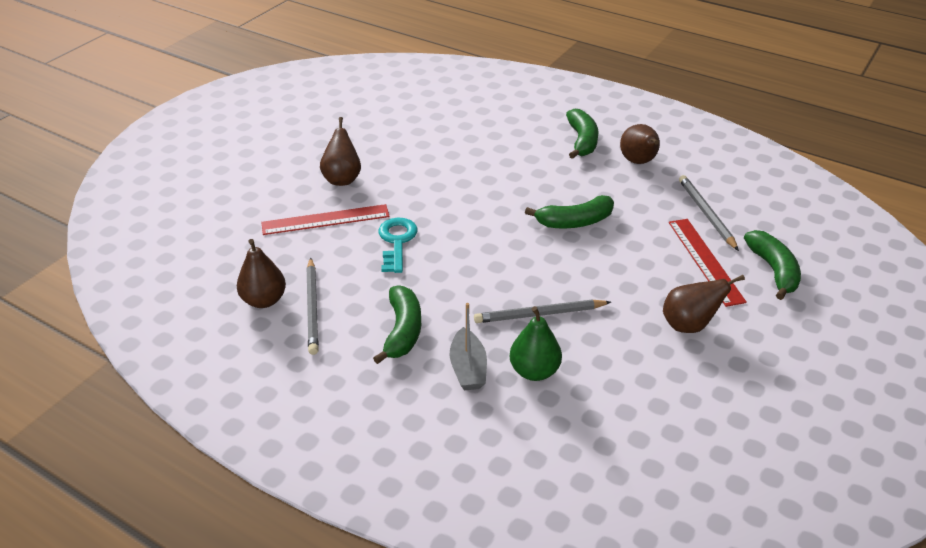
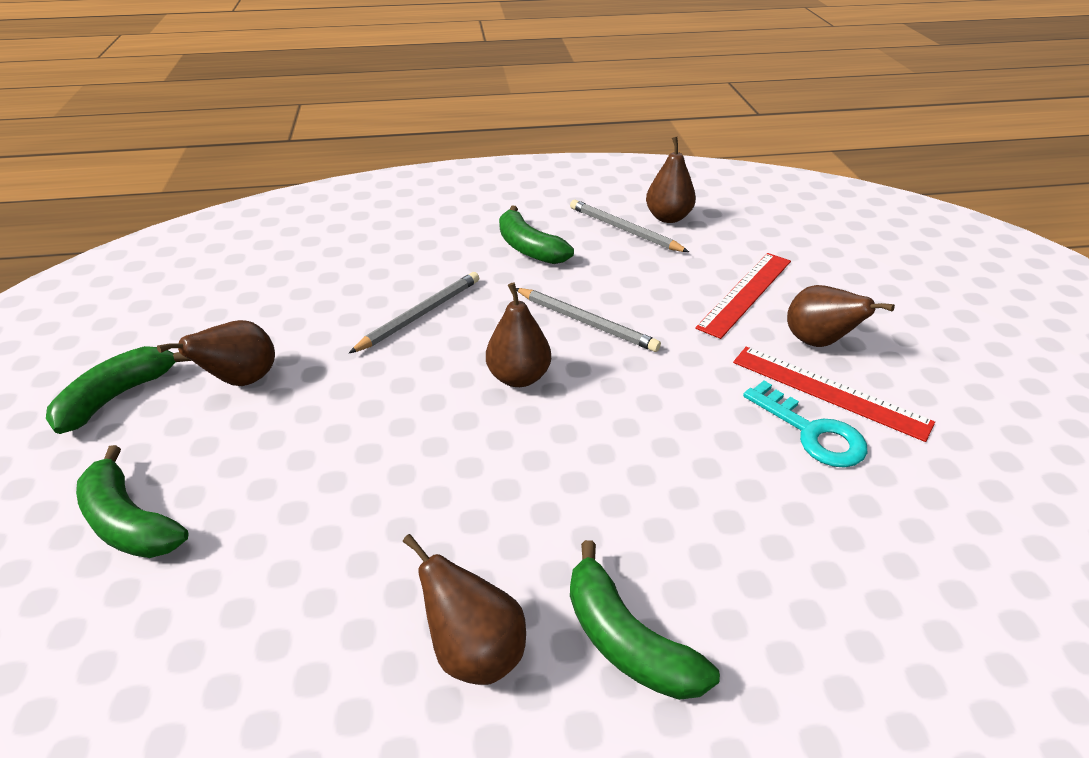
camera: 140 degrees right, 0 degrees up
turquoise key [379,218,418,273] -> turquoise key moved to [743,381,867,468]
grey boat [450,303,487,390] -> none
green pear [510,306,562,381] -> none
green banana [525,195,614,228] -> green banana moved to [46,346,191,434]
red ruler [669,219,747,307] -> red ruler moved to [733,347,935,442]
grey pencil [679,175,739,251] -> grey pencil moved to [516,288,661,352]
none -> brown pear [486,282,551,387]

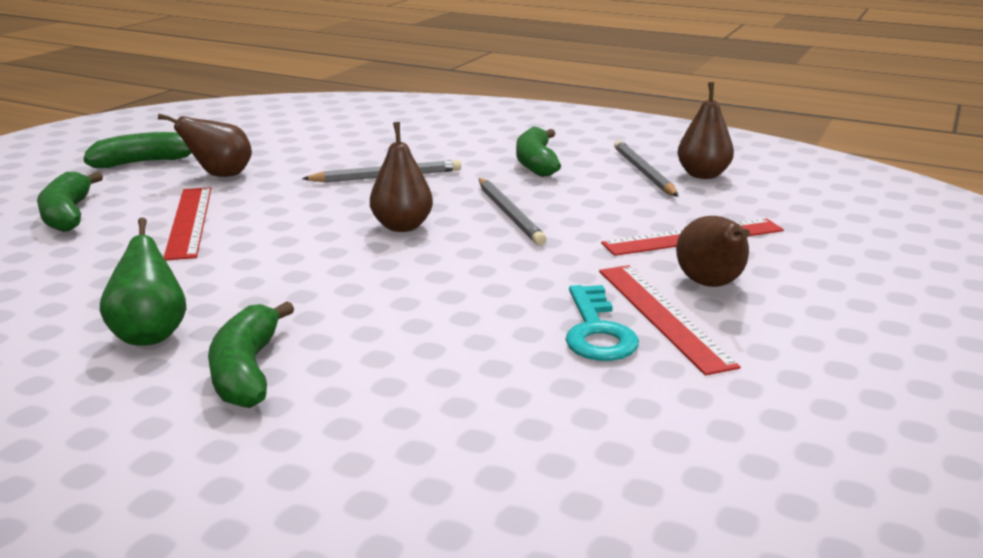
camera: 35 degrees right, 15 degrees down
brown pear [403,534,526,685] -> green pear [100,218,186,346]
none -> red ruler [163,187,211,261]

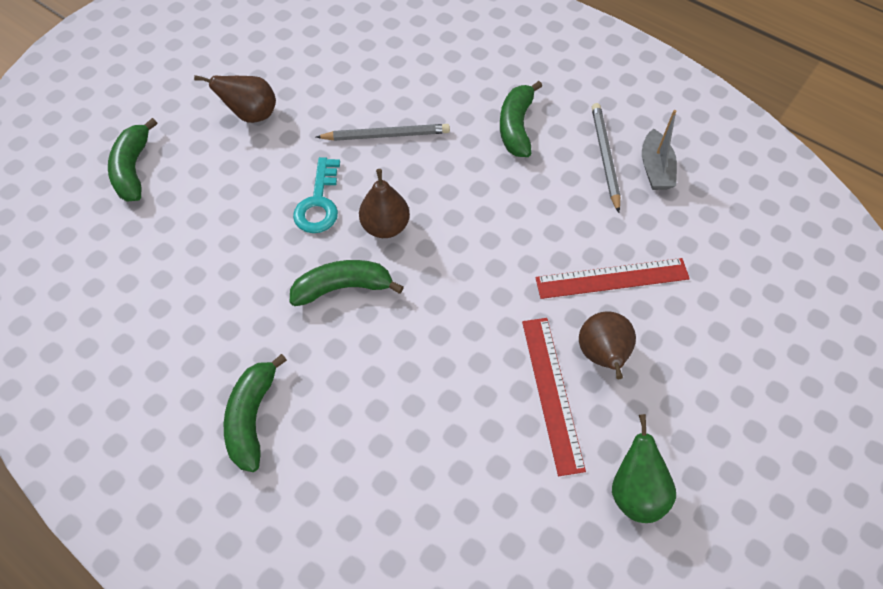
camera: 10 degrees right, 35 degrees up
green banana [84,132,191,168] -> green banana moved to [290,260,404,306]
green pear [100,218,186,346] -> green pear moved to [612,414,676,523]
red ruler [163,187,211,261] -> none
grey pencil [479,178,547,245] -> none
turquoise key [565,285,639,361] -> turquoise key moved to [293,157,340,233]
brown pear [677,82,734,179] -> grey boat [642,110,677,190]

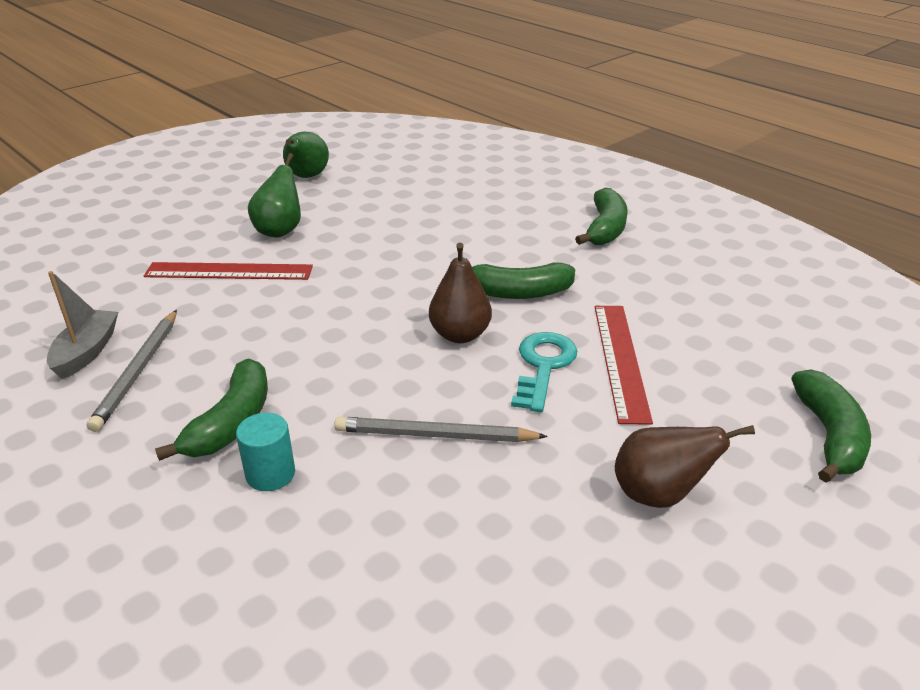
camera: 170 degrees left, 25 degrees down
red ruler [522,318,586,476] -> red ruler moved to [595,306,653,425]
brown pear [579,311,636,379] -> green pear [248,153,301,238]
none -> turquoise cylinder [236,413,295,491]

